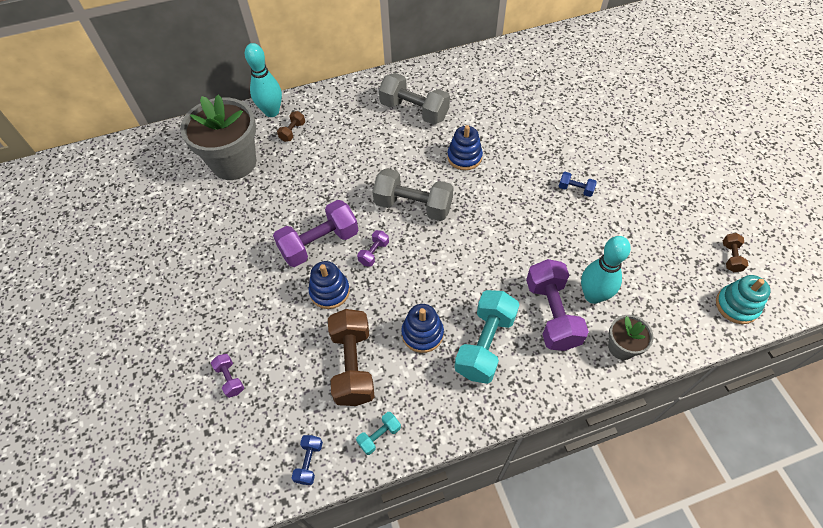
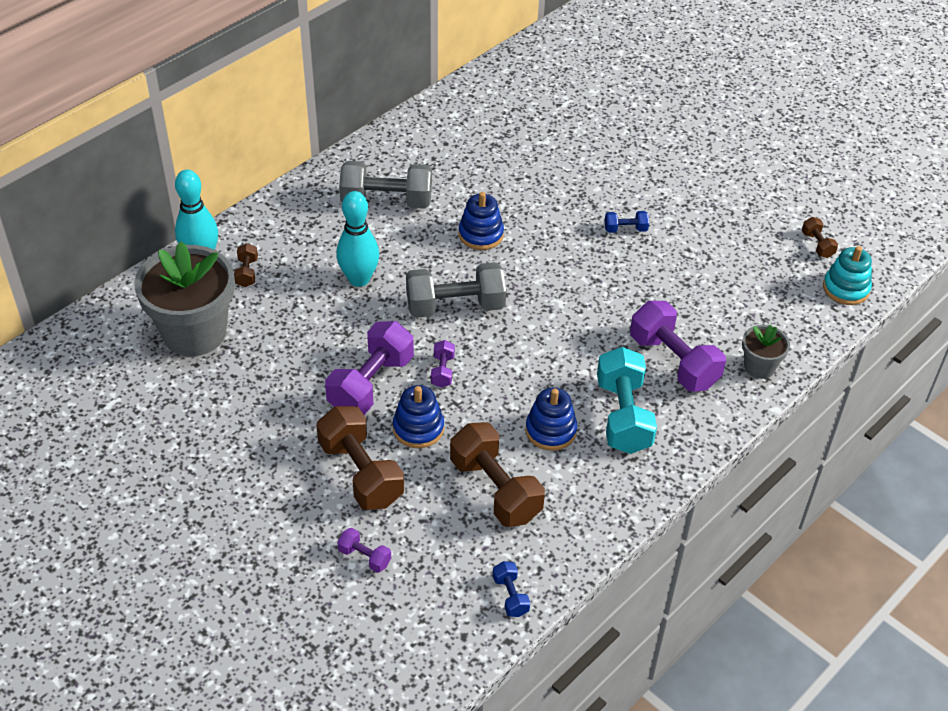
camera: 30 degrees left, 10 degrees down
turquoise dumbbell [356,412,401,455] -> none
turquoise bowling pin [581,236,631,304] -> turquoise bowling pin moved to [336,191,379,287]
none -> brown dumbbell [316,406,404,510]

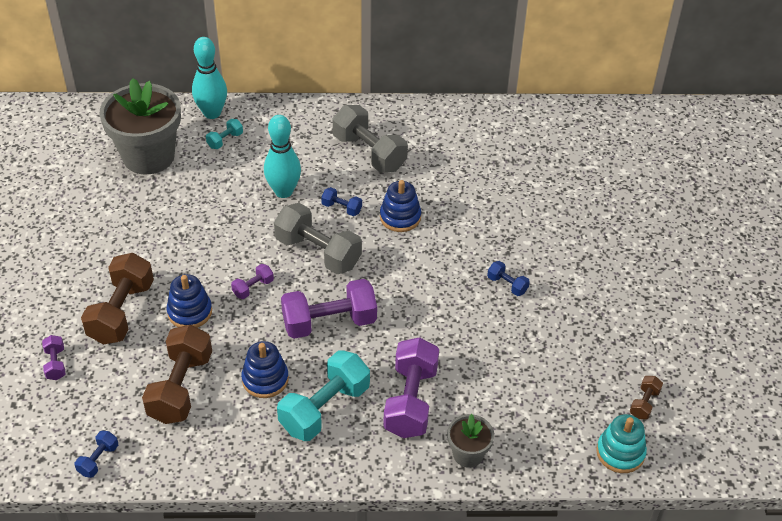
camera: 45 degrees right, 0 degrees up
brown dumbbell [234,243,258,287] -> turquoise dumbbell [206,119,243,149]
purple dumbbell [325,321,414,415] -> purple dumbbell moved to [281,279,377,339]
none -> blue dumbbell [321,187,362,216]

